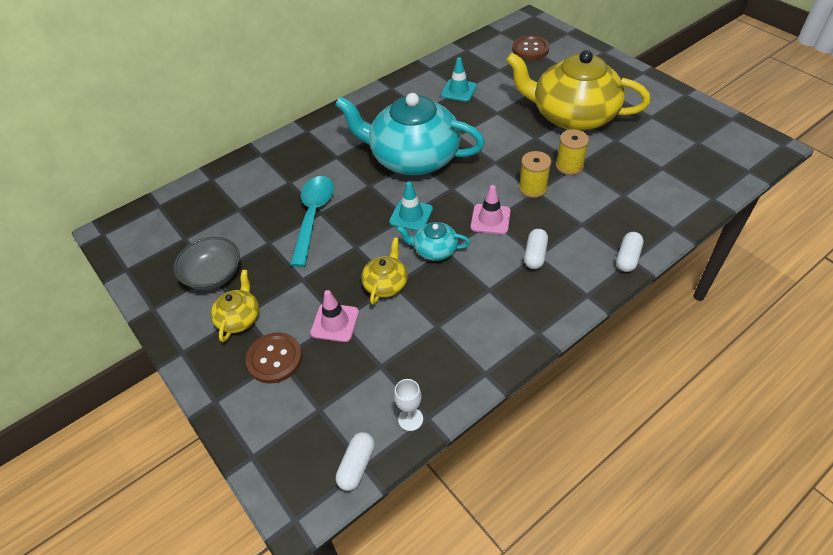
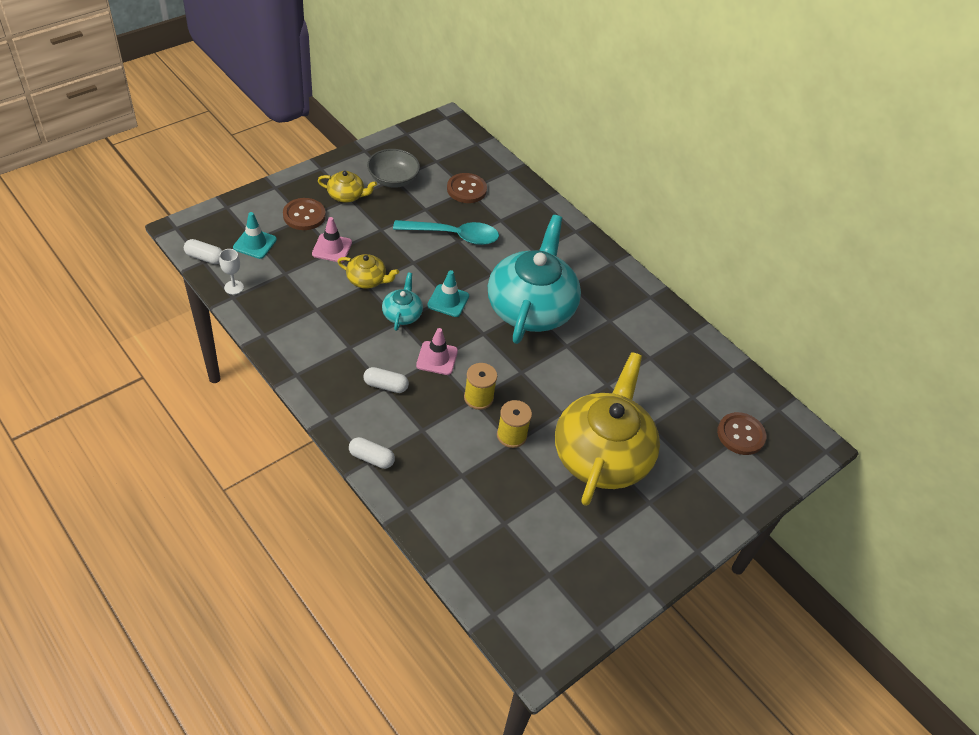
camera: 80 degrees right, 0 degrees up
turquoise traffic cone [441,57,477,102] -> turquoise traffic cone moved to [233,212,277,259]
none -> brown button [447,173,487,203]

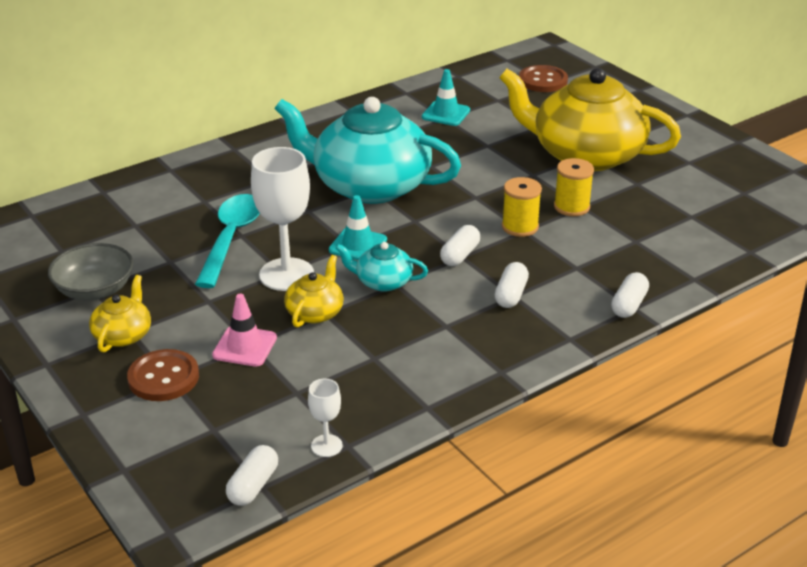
camera: 80 degrees left, 15 degrees down
turquoise traffic cone [233,212,277,259] -> turquoise traffic cone moved to [422,69,470,126]
pink traffic cone [416,328,458,375] -> white capsule [440,225,480,266]
brown button [447,173,487,203] -> none
none -> white goblet [251,147,314,291]

